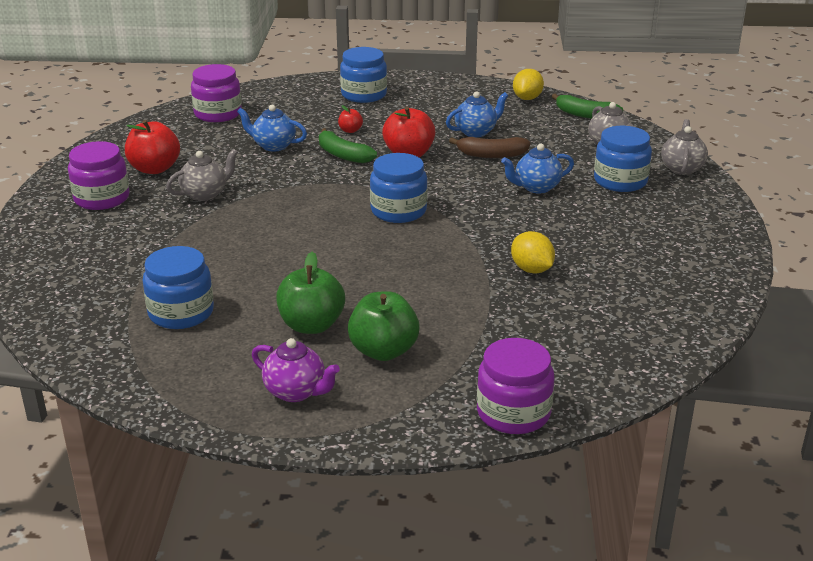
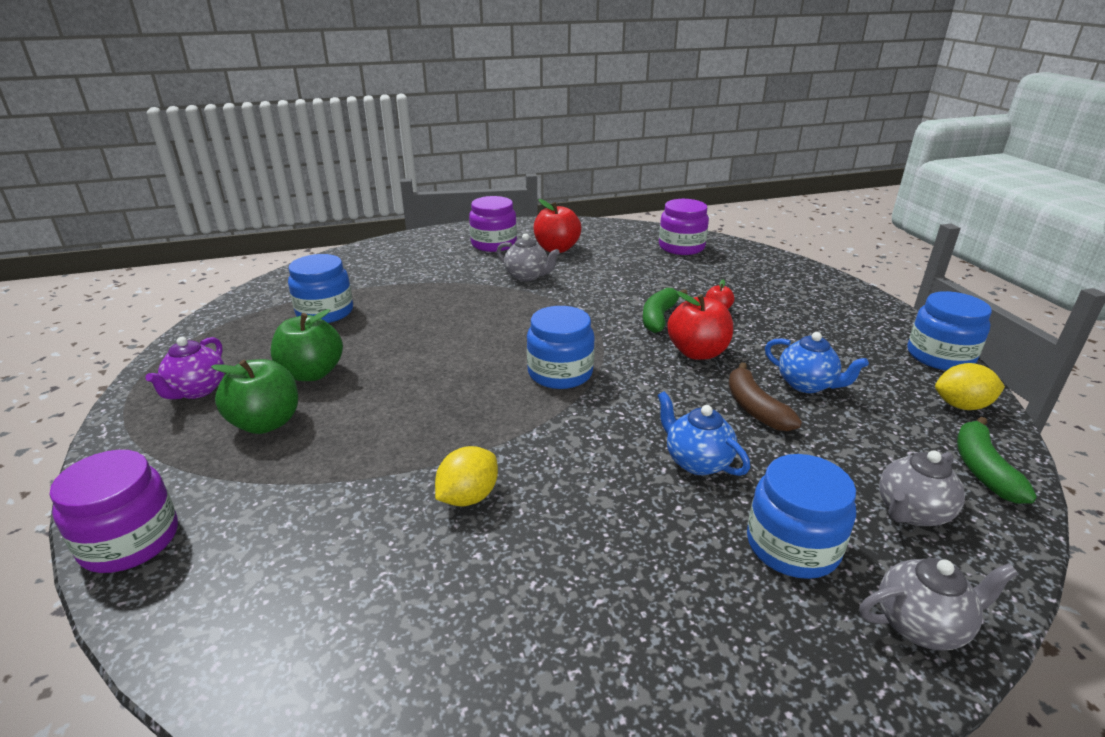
camera: 70 degrees right, 0 degrees up
blue teapot [237,105,307,152] -> none
blue jar [340,47,387,103] -> blue jar moved to [907,291,992,371]

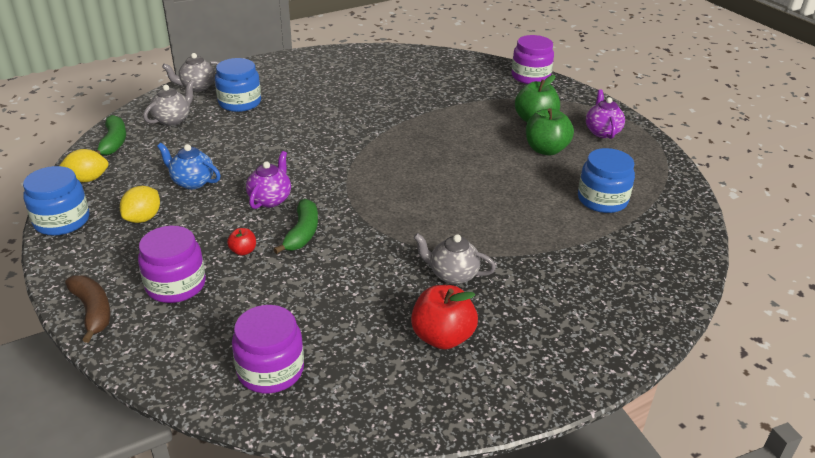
camera: 165 degrees right, 5 degrees up
yellow lemon [435,446,498,507] -> yellow lemon moved to [120,186,160,223]
purple jar [469,196,517,252] -> purple jar moved to [138,226,206,303]
blue jar [527,306,595,389] -> none
blue teapot [657,391,750,476] -> none
red apple [667,291,733,360] -> purple teapot [246,151,291,209]
brown banana [728,362,802,431] -> brown banana moved to [65,275,111,343]

